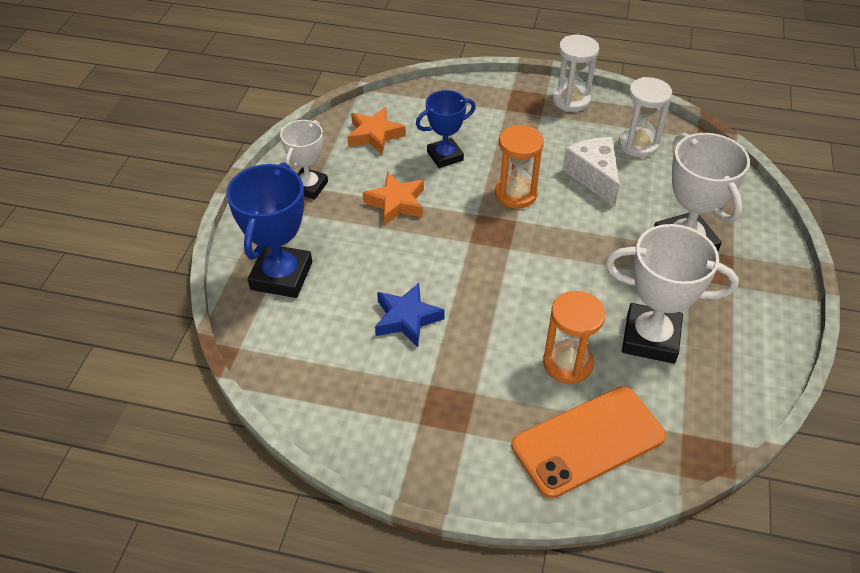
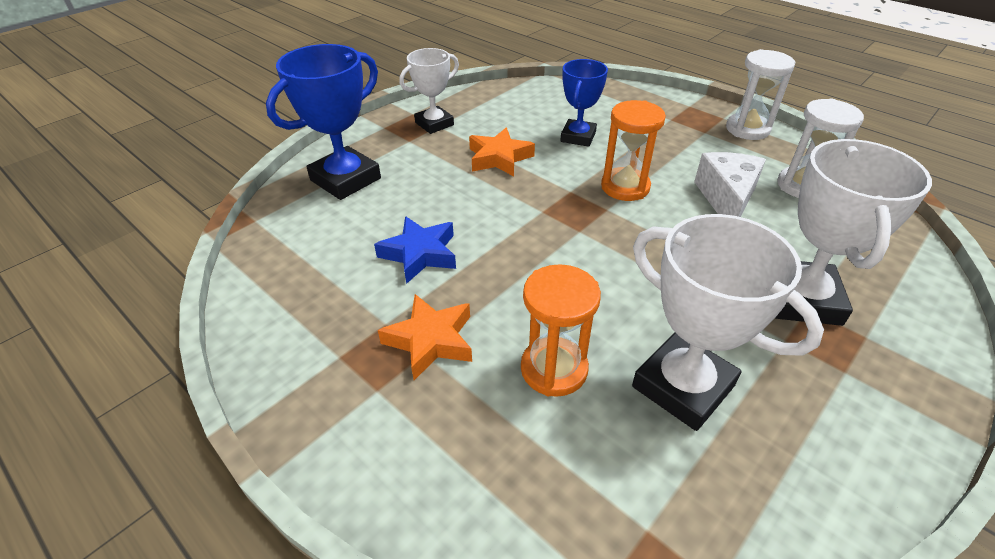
camera: 30 degrees right, 5 degrees down
orange star [347,107,406,154] -> orange star moved to [378,294,472,380]
blue trophy [416,90,476,168] -> blue trophy turned 75 degrees counterclockwise [560,59,608,147]
orange phone [511,386,666,499] -> none

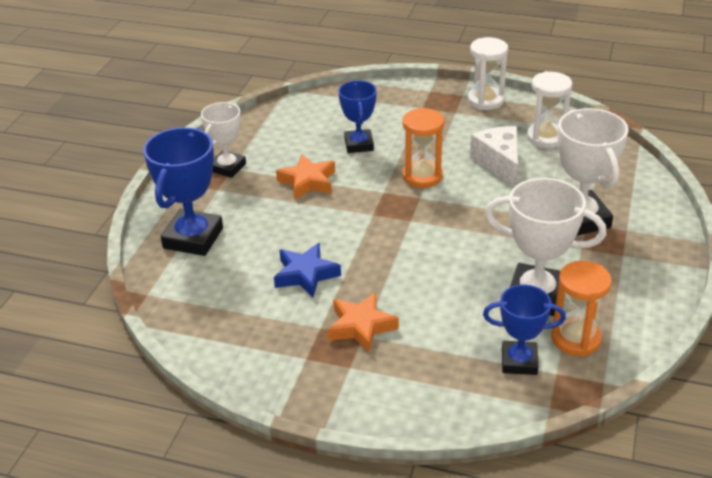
camera: 25 degrees left, 5 degrees down
orange hourglass [521,264,601,397] -> orange hourglass moved to [551,261,612,356]
none -> blue trophy [483,285,566,375]

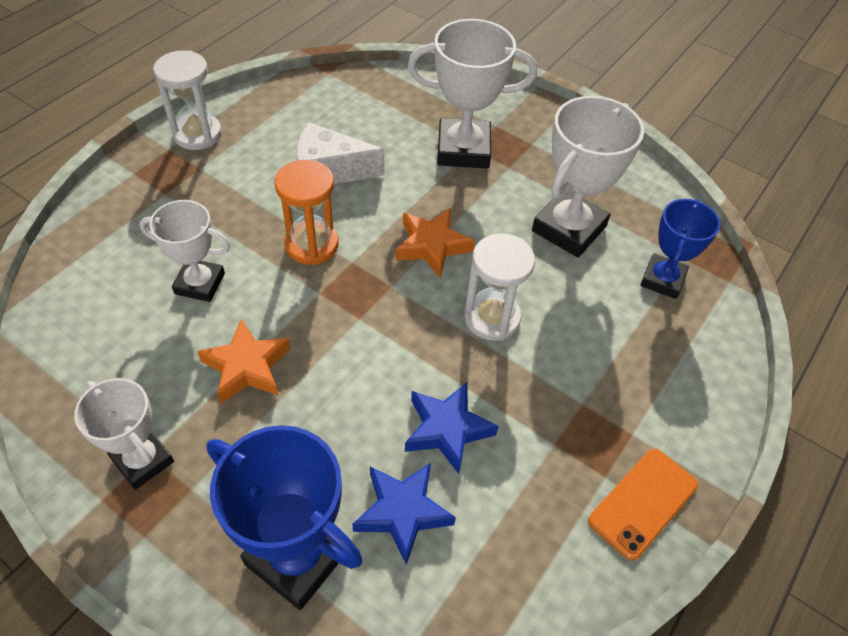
camera: 75 degrees left, 15 degrees up
orange star [328,292,399,353] -> orange star moved to [396,208,475,277]
blue trophy [338,80,377,153] -> white trophy [140,200,230,302]
white hourglass [527,71,572,148] -> white hourglass moved to [464,233,535,341]
orange hourglass [551,261,612,356] -> none
none -> blue star [352,463,456,565]
none -> orange phone [588,449,698,561]

